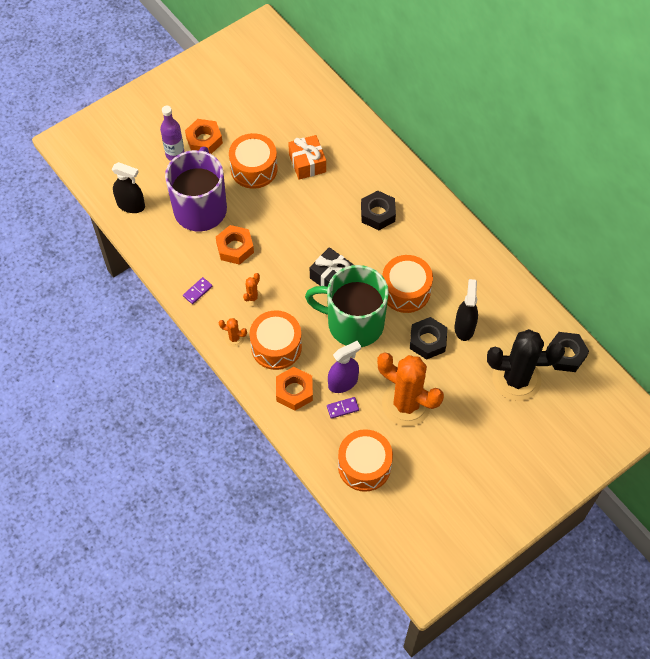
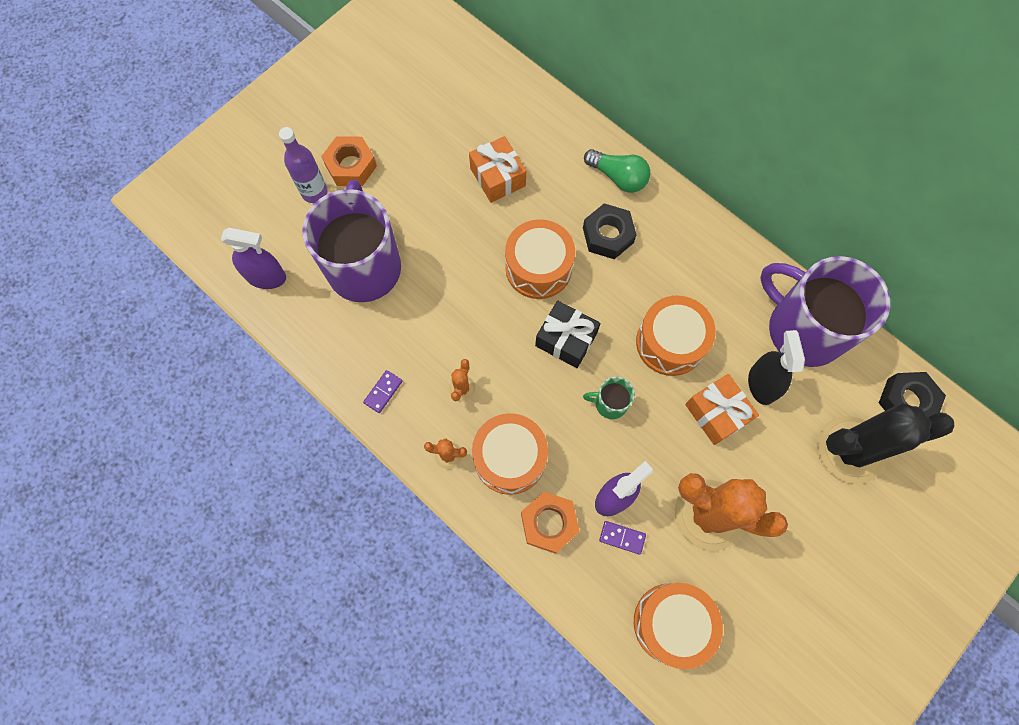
camera: 10 degrees left, 10 degrees up
black spray bottle [112,162,145,213] -> purple spray bottle [221,228,286,289]
orange nut [216,225,254,265] -> none
orange drum [229,133,278,189] -> orange drum moved to [505,219,575,299]
green mug [305,265,389,347] -> green mug [583,377,635,419], size x0.42
purple domino [327,397,359,419] -> purple domino turned 45 degrees clockwise [599,521,646,555]
black nut [410,317,447,360] -> orange gift [685,374,759,445]
none -> green light bulb [584,149,651,193]
none -> purple mug [760,256,890,367]

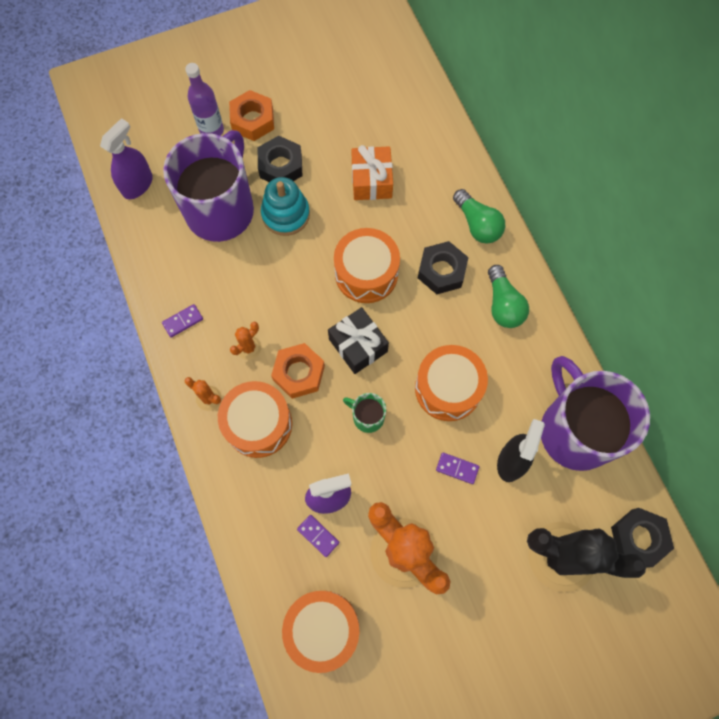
camera: 25 degrees right, 0 degrees up
purple spray bottle [221,228,286,289] -> purple spray bottle turned 90 degrees counterclockwise [100,118,153,199]
orange nut [521,492,580,554] -> orange nut moved to [271,343,325,399]
orange gift [685,374,759,445] -> purple domino [436,452,479,484]
none -> black nut [258,136,302,182]
none -> turquoise stacking toy [261,177,310,236]
none -> green light bulb [488,265,529,328]

